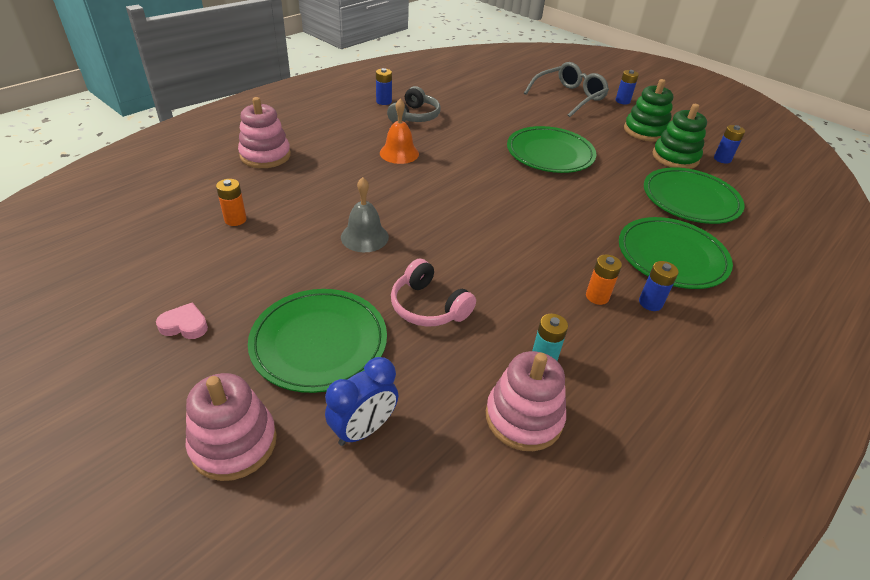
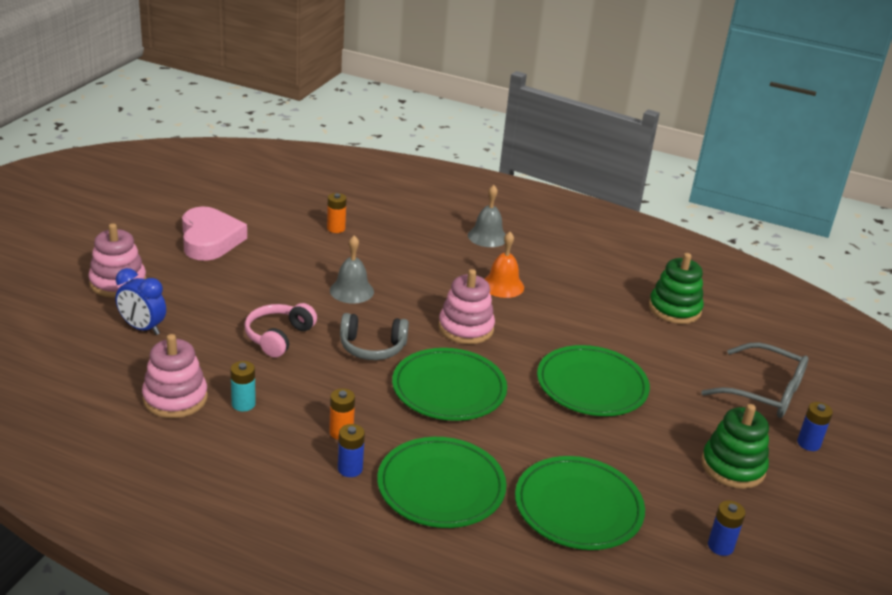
camera: 70 degrees right, 10 degrees down
pink heart [156,302,208,339] -> pink heart [182,207,247,261], size x2.19
pink stacking toy [238,97,291,168] -> pink stacking toy moved to [439,269,495,344]
green plate [248,289,387,393] -> green plate moved to [392,348,507,421]
blue battery [376,68,392,105] -> none
grey headphones [387,86,441,123] -> grey headphones moved to [340,313,409,360]
green stacking toy [652,104,707,169] -> green stacking toy moved to [649,253,704,324]
none -> grey bell [468,185,506,247]

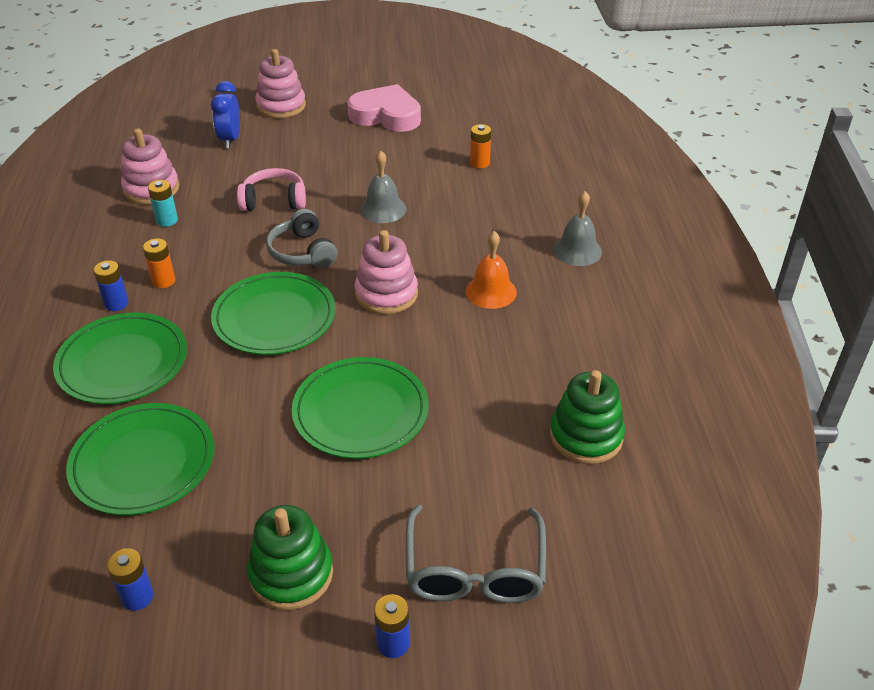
camera: 65 degrees right, 10 degrees up
pink heart [182,207,247,261] -> pink heart turned 120 degrees counterclockwise [347,84,421,132]

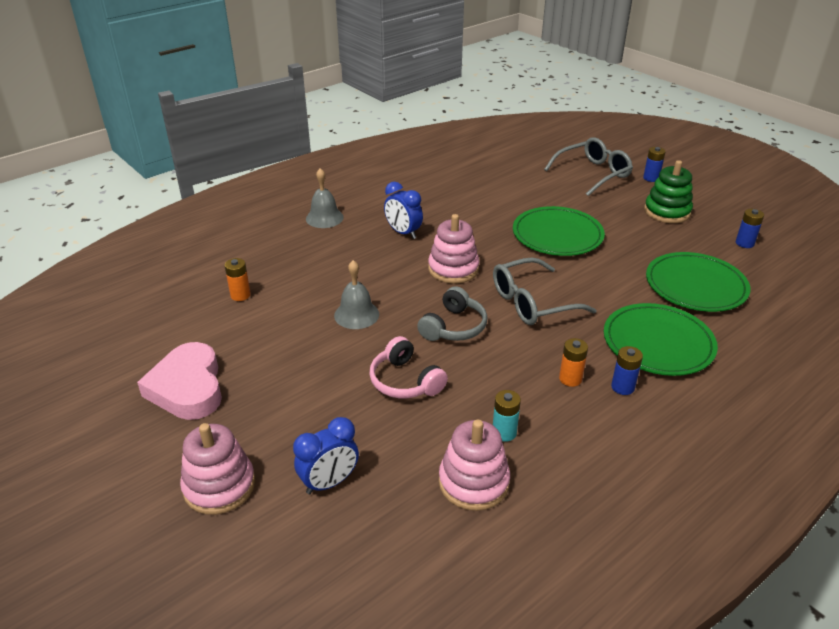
camera: 125 degrees left, 5 degrees down
green plate [211,272,336,355] -> grey glasses [493,258,597,325]
orange bell [465,231,517,309] -> blue clock [384,182,423,239]
green stacking toy [550,370,625,464] -> none

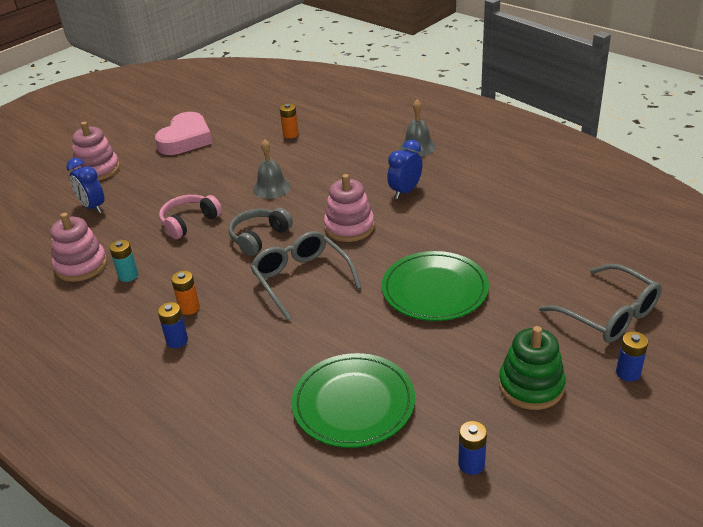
camera: 85 degrees right, 0 degrees up
pink heart [137,342,222,420] -> pink heart turned 135 degrees clockwise [155,112,212,155]
grey headphones [417,286,487,341] -> grey headphones turned 105 degrees clockwise [228,208,293,256]
green plate [604,303,718,376] -> none

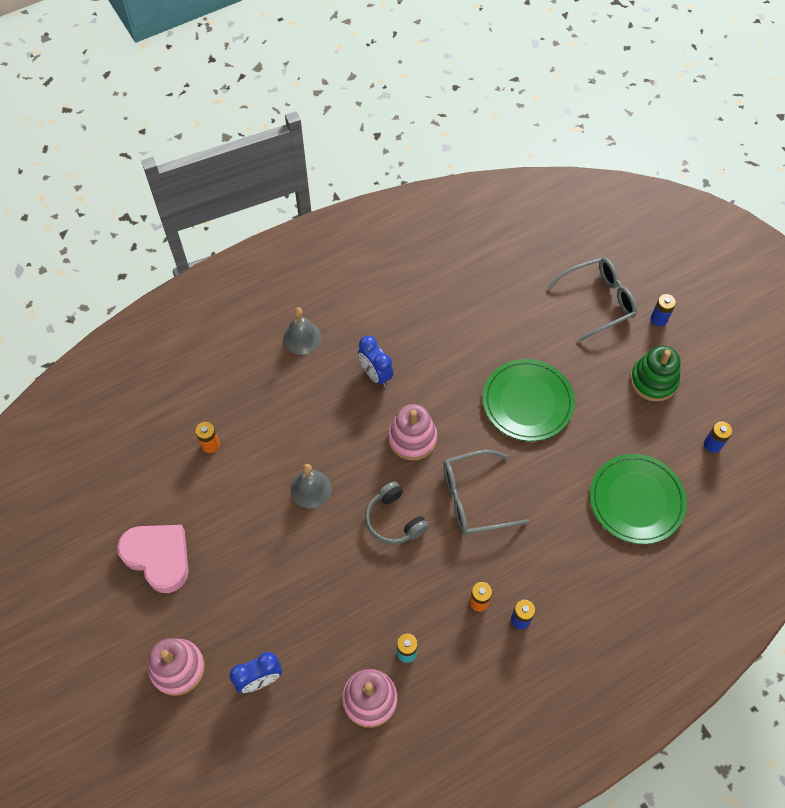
camera: 75 degrees left, 25 degrees up
pink headphones [159,195,222,239] -> none

